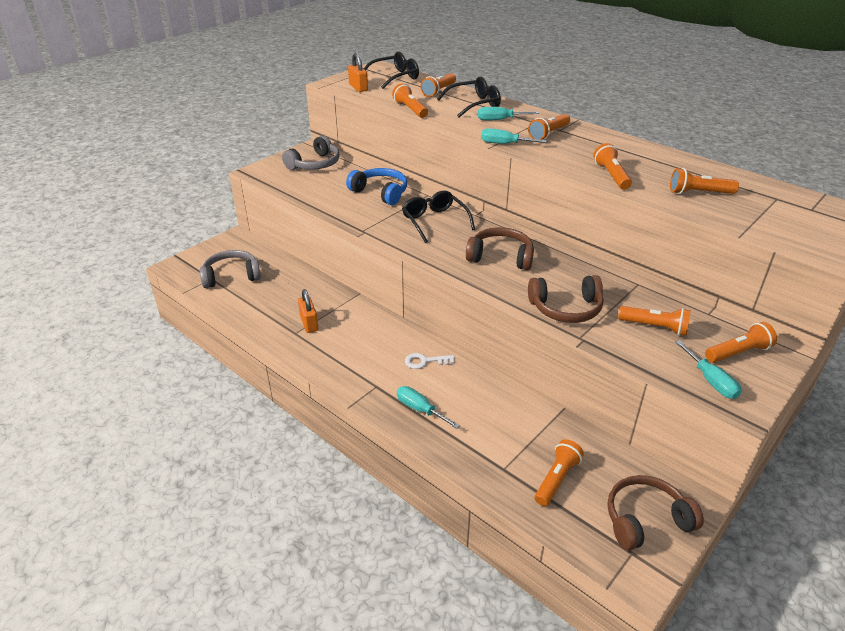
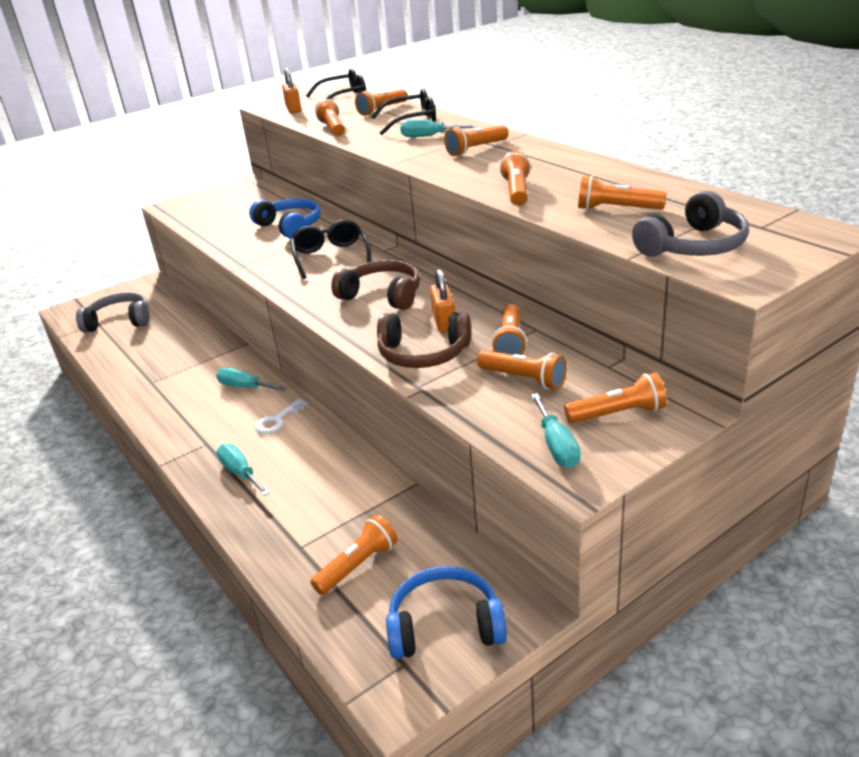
camera: 15 degrees right, 5 degrees down
grey headphones [282,135,340,170] -> grey headphones moved to [632,191,749,257]
orange padlock [298,289,319,333] -> orange padlock moved to [430,269,455,333]
white key [405,353,455,369] -> white key turned 60 degrees counterclockwise [255,398,307,434]
turquoise screwdriver [481,128,547,144] -> turquoise screwdriver moved to [216,368,287,391]
brown headphones [608,475,704,550] -> blue headphones [386,566,507,659]
none -> orange flashlight [492,304,527,355]

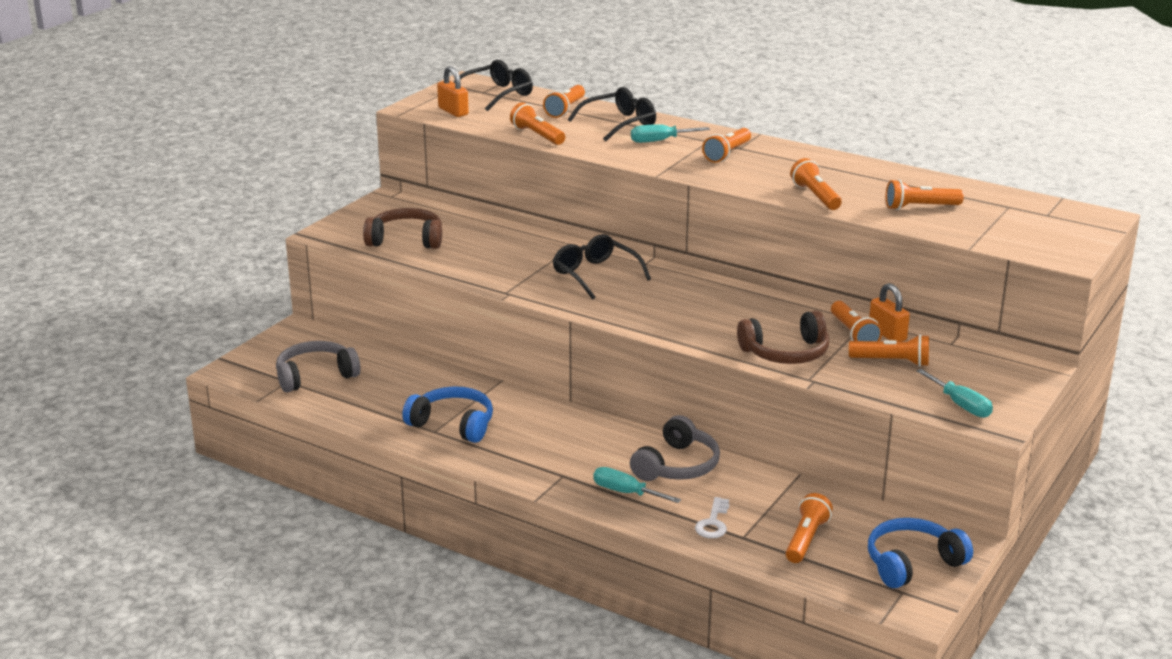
camera: 25 degrees left, 5 degrees down
turquoise screwdriver [216,368,287,391] -> none
blue headphones [249,199,320,239] -> blue headphones moved to [402,387,493,443]
white key [255,398,307,434] -> white key moved to [695,497,729,538]
brown headphones [331,260,420,310] -> brown headphones moved to [363,208,442,249]
orange padlock [430,269,455,333] -> orange padlock moved to [869,283,910,342]
orange flashlight [564,373,667,423] -> none
grey headphones [632,191,749,257] -> grey headphones moved to [630,415,720,481]

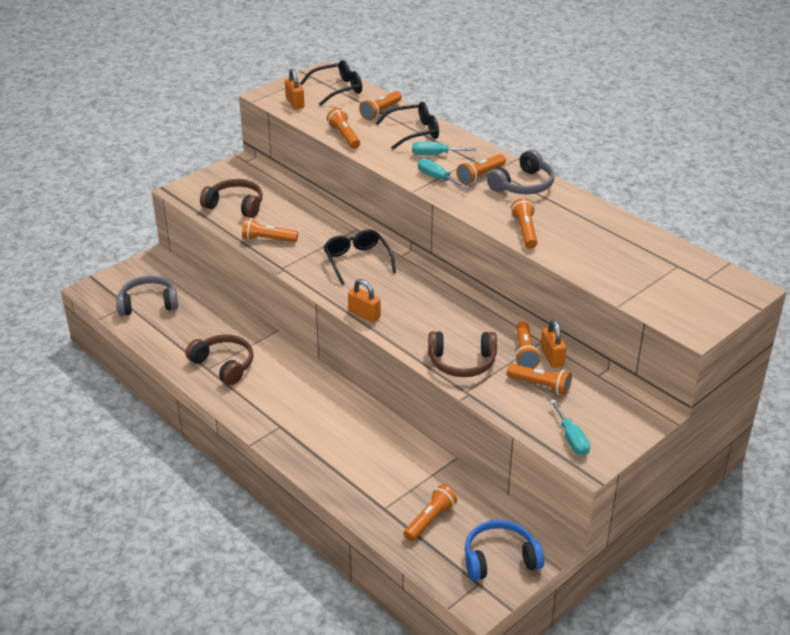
camera: 15 degrees right, 10 degrees up
blue headphones [402,387,493,443] -> brown headphones [185,334,254,385]
turquoise screwdriver [593,467,681,503] -> turquoise screwdriver moved to [418,158,470,189]
grey headphones [630,415,720,481] -> grey headphones moved to [487,149,554,194]
white key [695,497,729,538] -> none
orange flashlight [886,179,964,210] -> orange flashlight moved to [242,218,298,242]
none -> orange padlock [348,279,381,322]

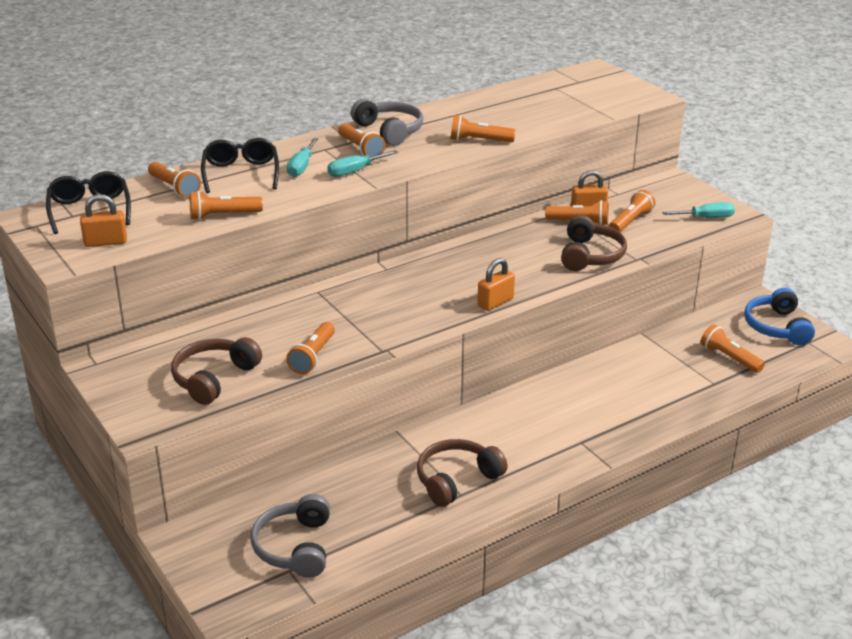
camera: 80 degrees left, 5 degrees down
black glasses [324,229,396,285] -> none

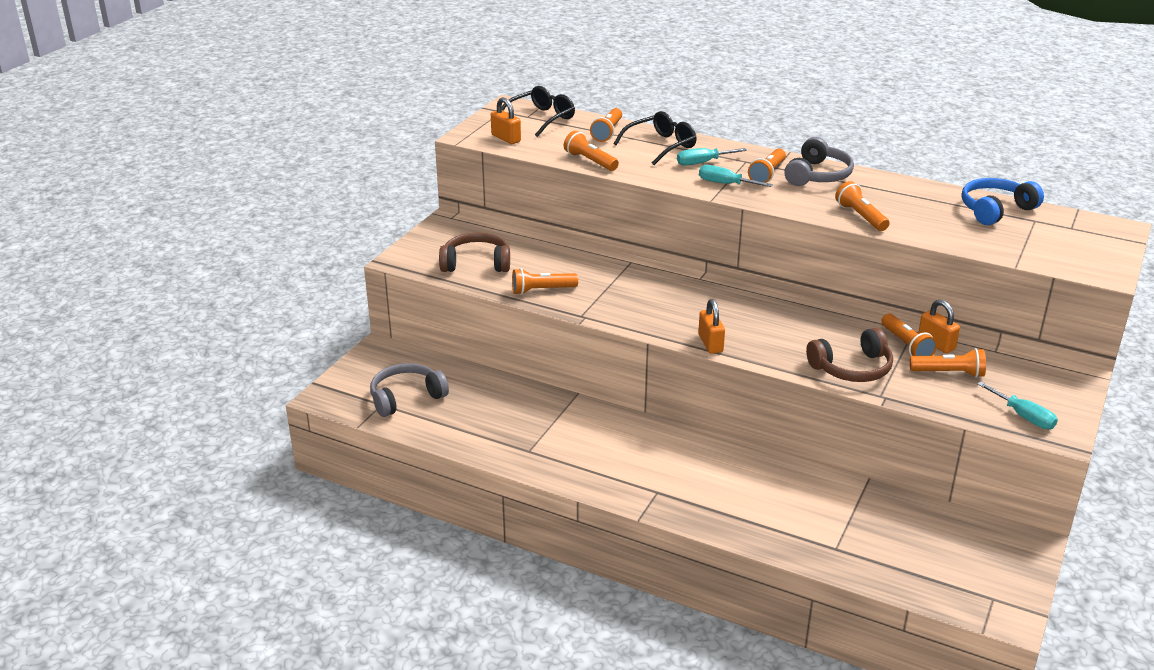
camera: 60 degrees right, 0 degrees up
brown headphones [417,439,508,507] -> none
orange padlock [477,258,515,311] -> orange padlock turned 60 degrees clockwise [698,299,725,354]
orange flashlight [701,324,765,373] -> none
blue headphones [744,288,815,345] -> blue headphones moved to [961,178,1044,225]

